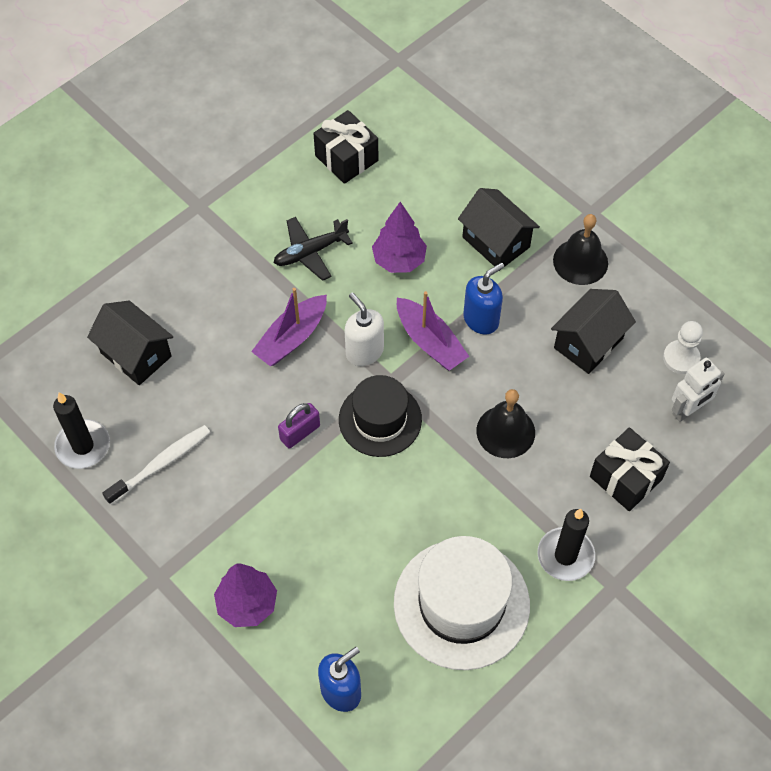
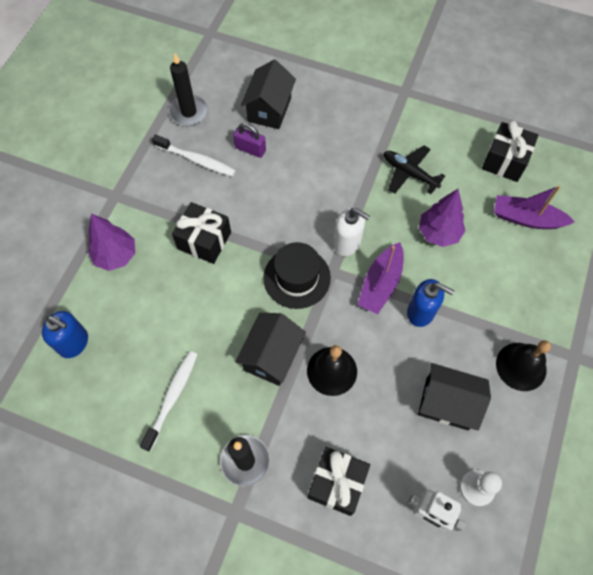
camera: 65 degrees right, 5 degrees up
purple boat [251,288,327,366] -> purple boat moved to [494,185,575,229]
purple padlock [278,403,320,448] -> purple padlock moved to [233,123,266,158]
white soap dispenser [345,292,384,366] -> white soap dispenser turned 90 degrees clockwise [334,208,370,256]
white hat [394,536,530,670] -> white toothbrush [140,351,198,452]
black house [458,188,540,271] -> black house moved to [235,313,306,386]
none -> black gift [172,202,231,264]

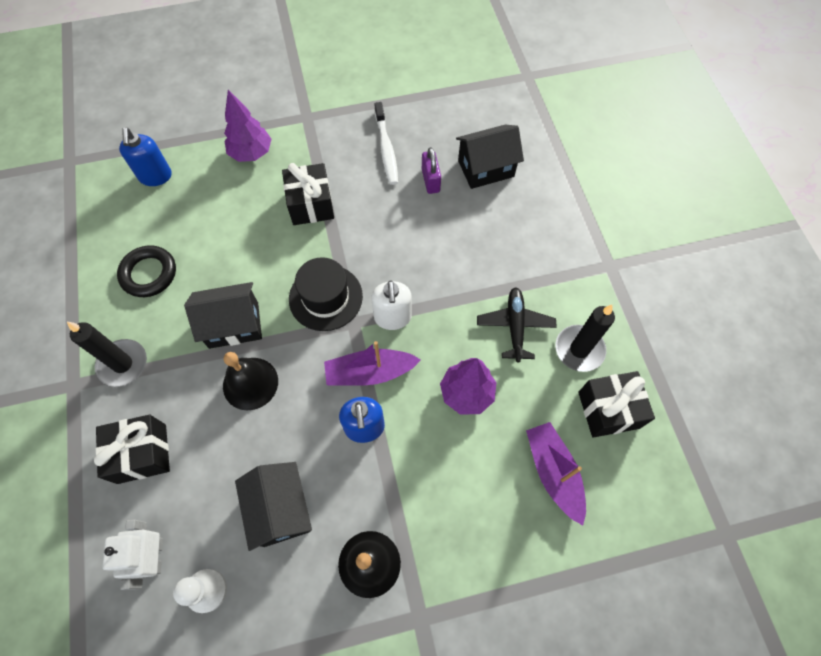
camera: 55 degrees right, 0 degrees up
white toothbrush [140,351,198,452] -> black ring [117,245,176,297]
black candle [169,53,208,126] -> black candle moved to [556,305,615,372]

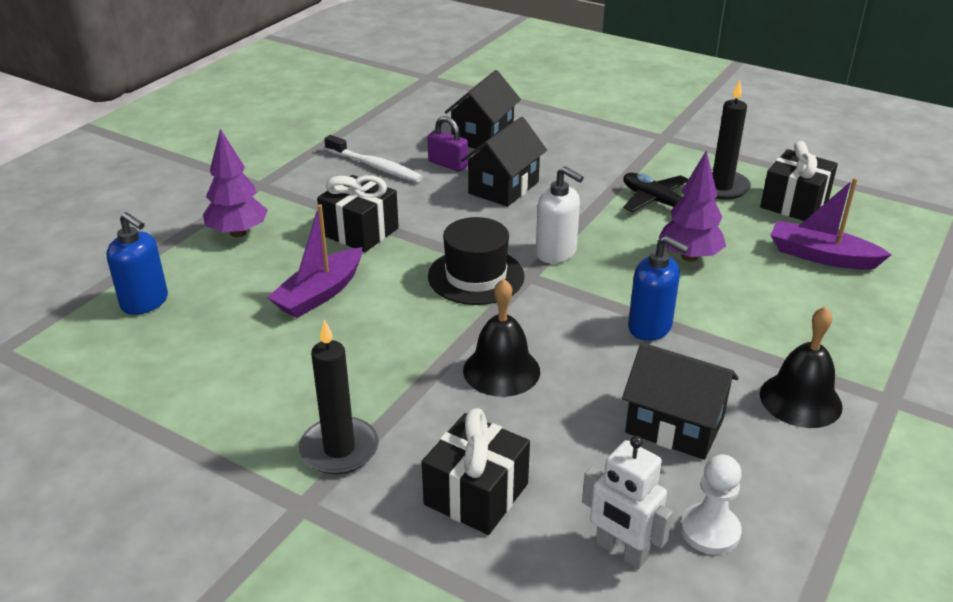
camera: 45 degrees left, 30 degrees down
black ring [117,245,176,297] -> none
black house [184,282,262,349] -> black house moved to [461,117,547,207]
purple boat [324,341,421,386] -> purple boat moved to [267,204,362,318]

